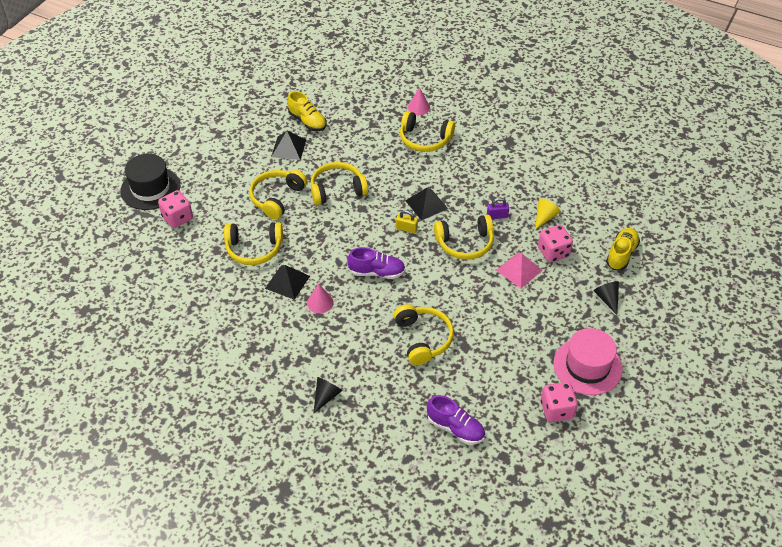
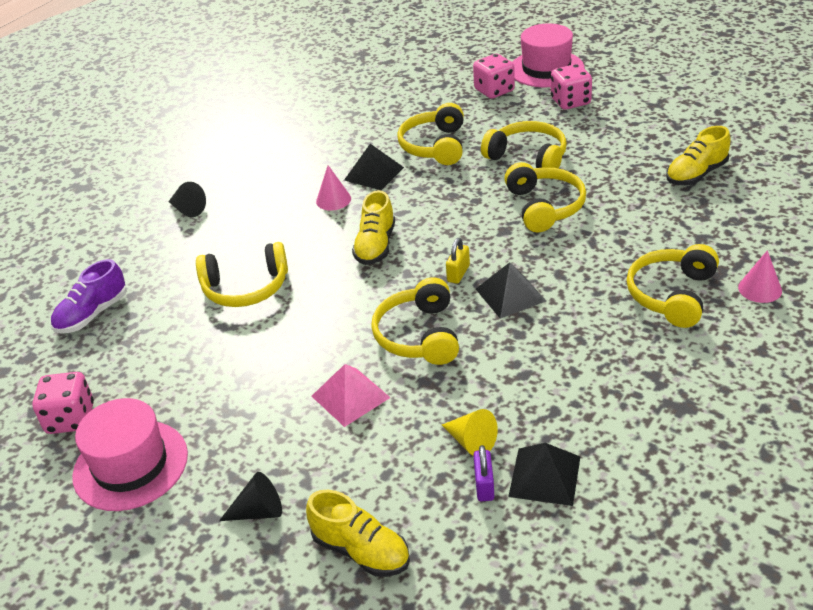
camera: 100 degrees right, 10 degrees down
black hat [121,154,180,210] -> pink hat [512,23,584,87]
black pyramid [271,131,306,160] -> black pyramid moved to [508,443,580,506]
purple shoe [347,247,405,279] -> yellow shoe [352,190,395,265]
purple padlock [487,197,509,219] -> purple padlock moved to [474,445,494,501]
pink dice [538,225,573,263] -> pink dice moved to [551,64,592,110]

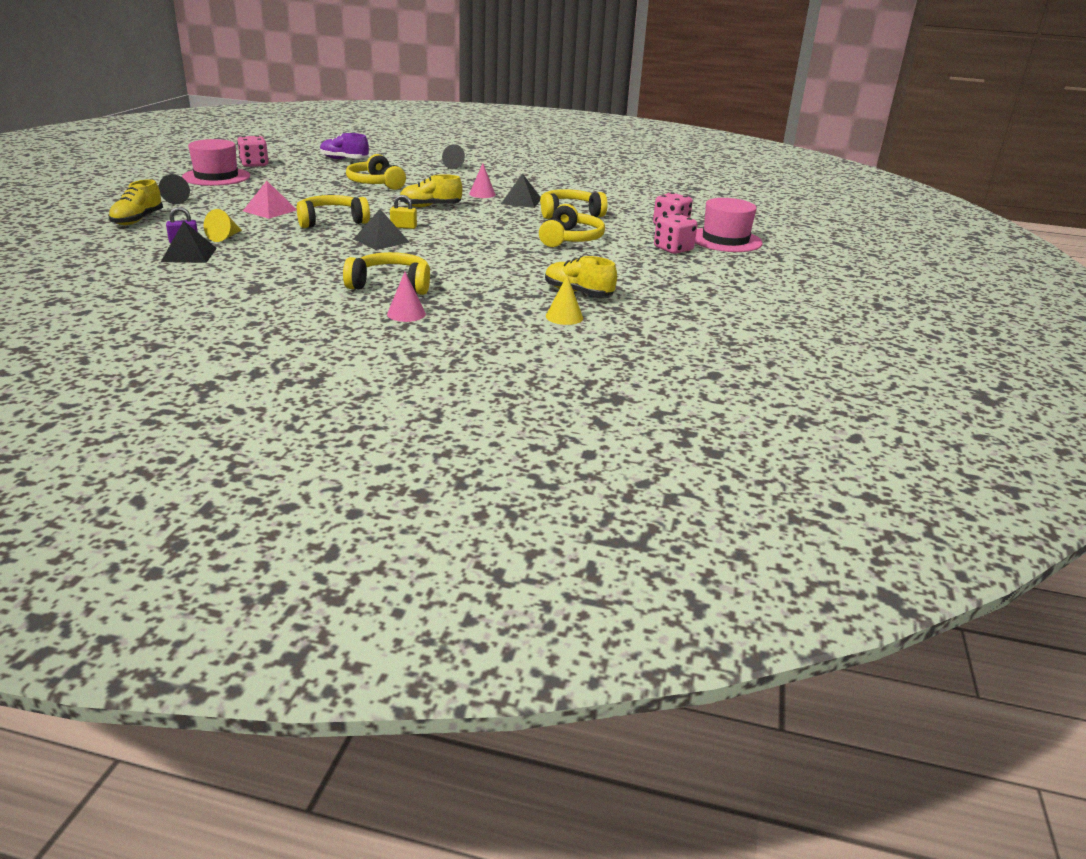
camera: 65 degrees right, 10 degrees down
yellow headphones [504,162,586,232] -> none
none -> yellow cone [546,275,583,325]

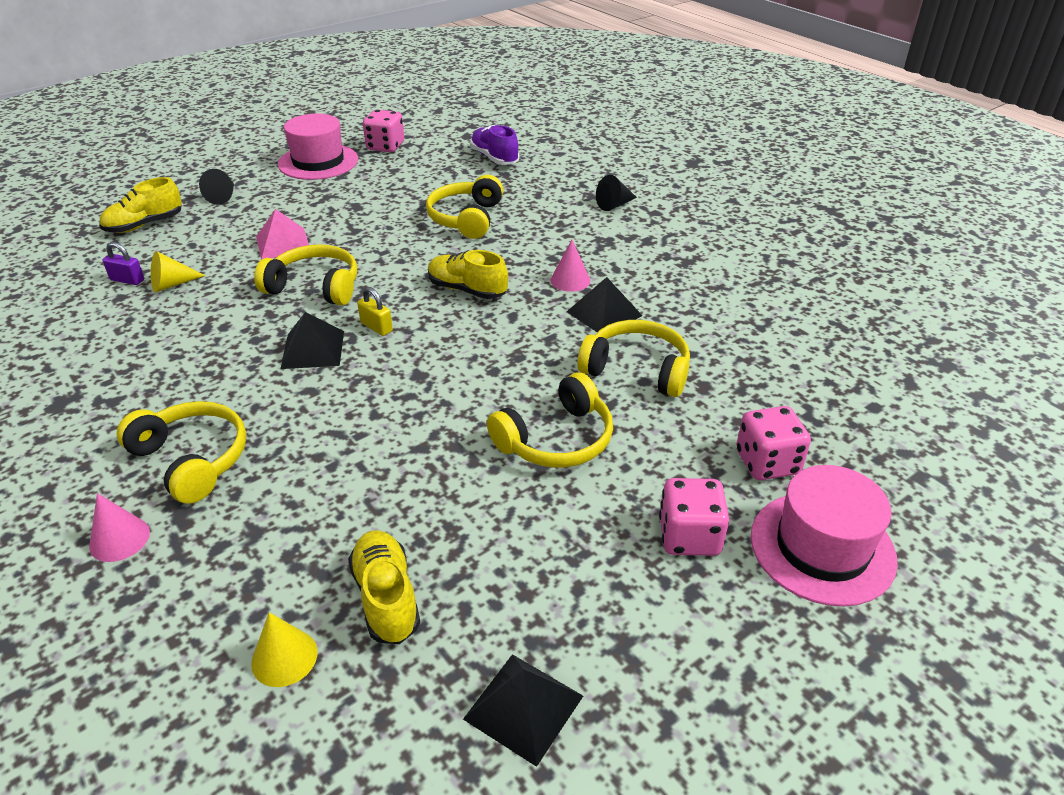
camera: 40 degrees right, 10 degrees up
black pyramid [161,221,217,263] -> black pyramid moved to [463,654,583,767]

